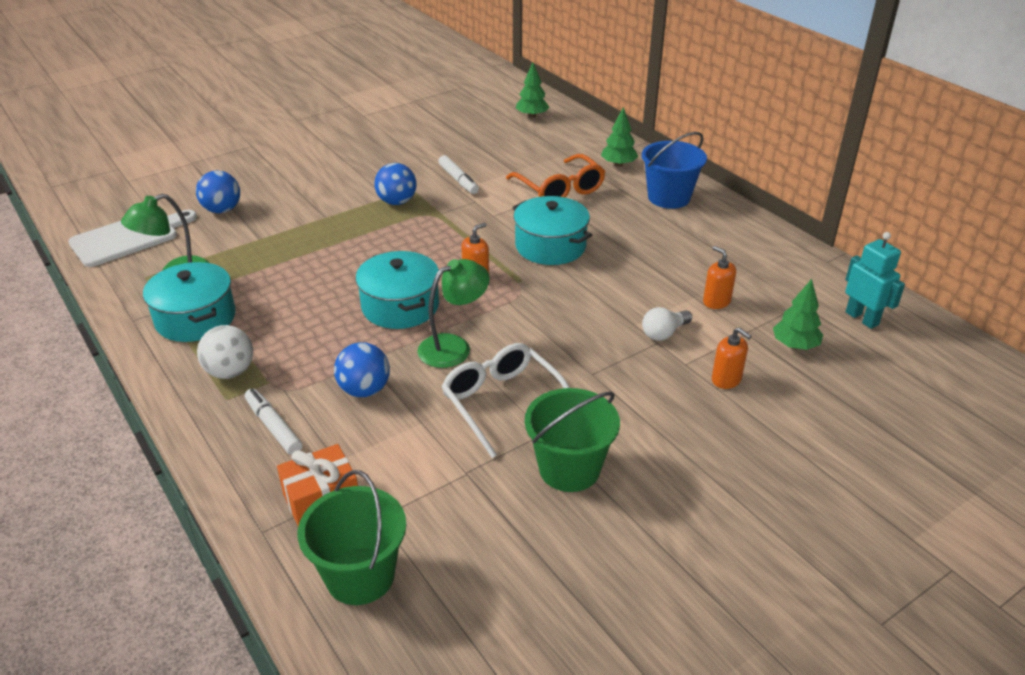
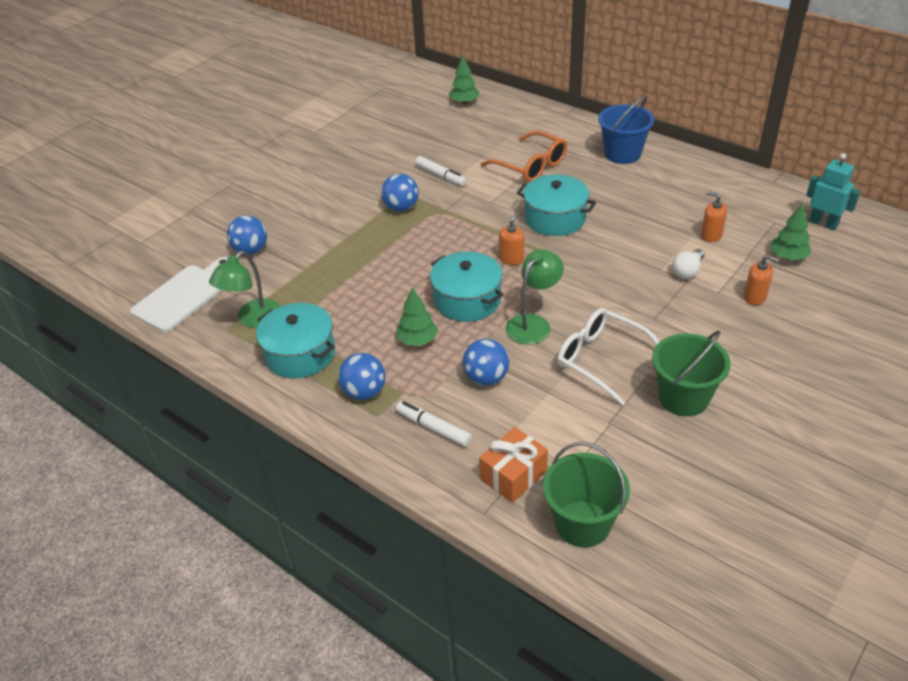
camera: 15 degrees left, 5 degrees up
white ball [197,325,253,379] -> blue ball [338,353,385,400]
green tree [601,107,638,167] -> green tree moved to [396,288,438,346]

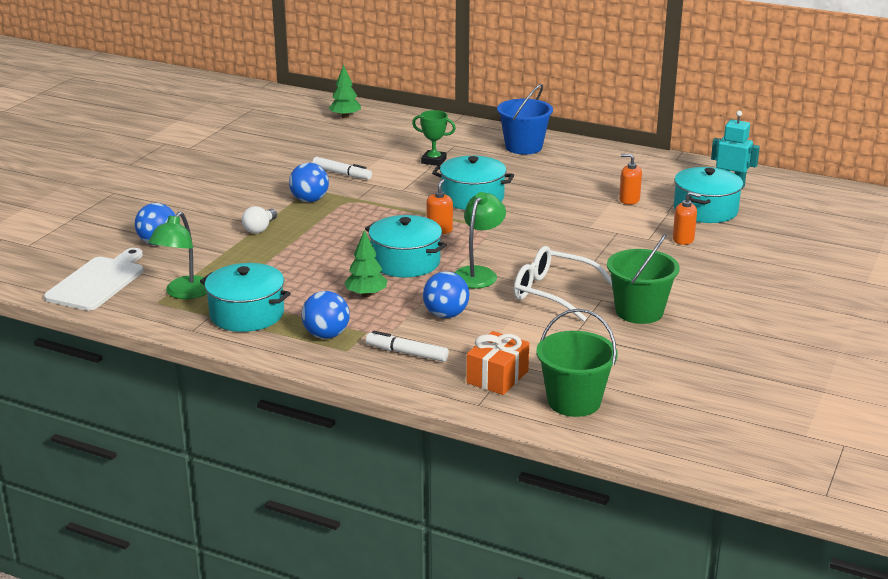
camera: 15 degrees left, 15 degrees down
orange glasses [480,131,567,182] -> green trophy [412,110,456,166]
white light bulb [672,249,705,279] -> white light bulb moved to [242,206,277,233]
green tree [770,204,812,260] -> turquoise pot [674,167,743,223]

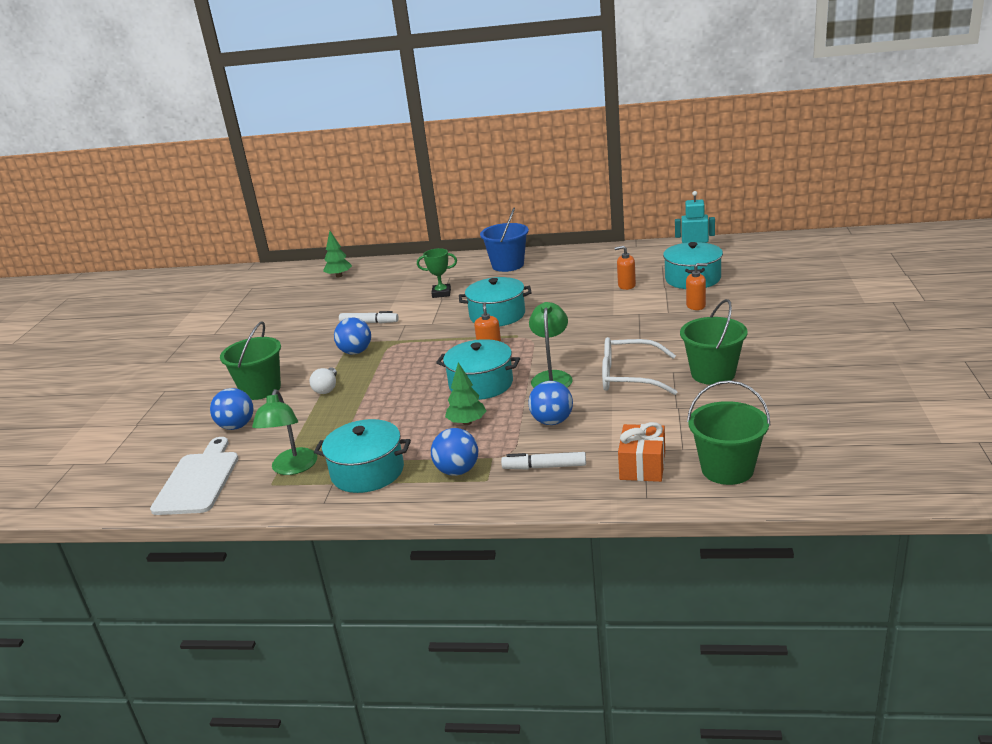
camera: 15 degrees left, 0 degrees up
none -> green bucket [220,321,281,400]

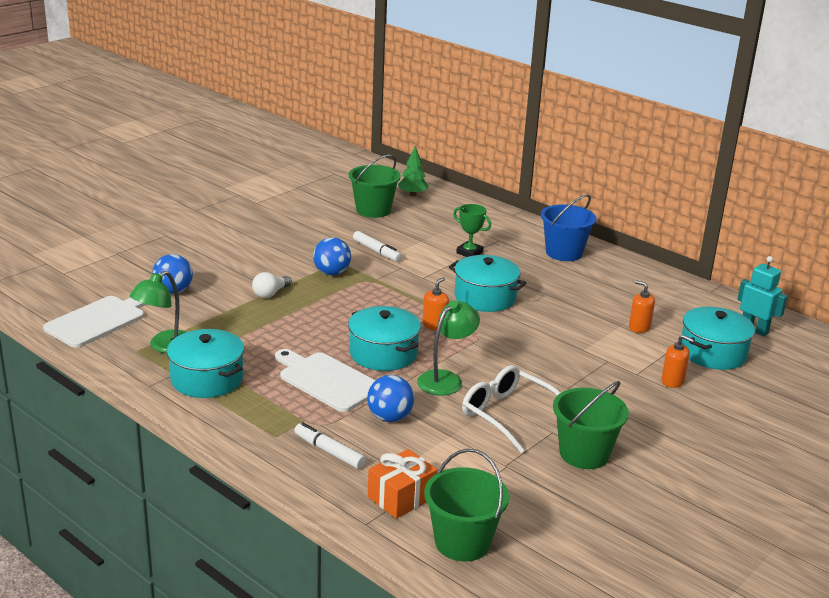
camera: 30 degrees right, 0 degrees up
green bucket [220,321,281,400] -> green bucket moved to [348,154,401,218]
blue ball [431,428,478,476] -> none
green tree [445,362,486,425] -> white cutting board [275,349,376,412]

